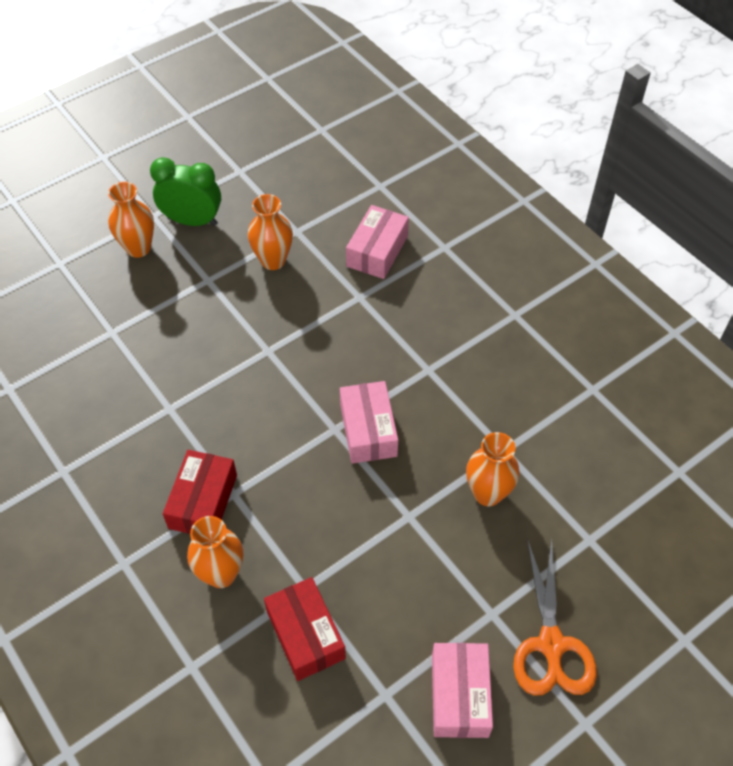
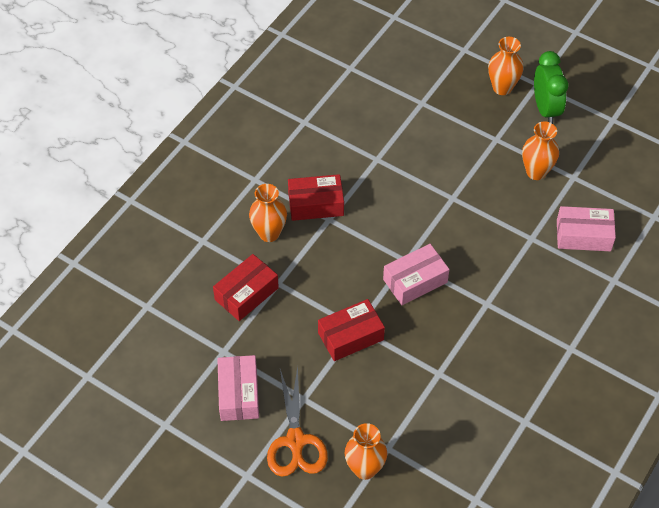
camera: 70 degrees right, 0 degrees up
pink box [432,643,493,738] -> pink box turned 75 degrees counterclockwise [217,355,259,421]
orange vase [466,432,520,506] -> orange vase moved to [345,423,387,480]
orange scissors [513,538,597,696] -> orange scissors turned 75 degrees counterclockwise [267,366,328,477]
none -> red box [318,299,385,361]

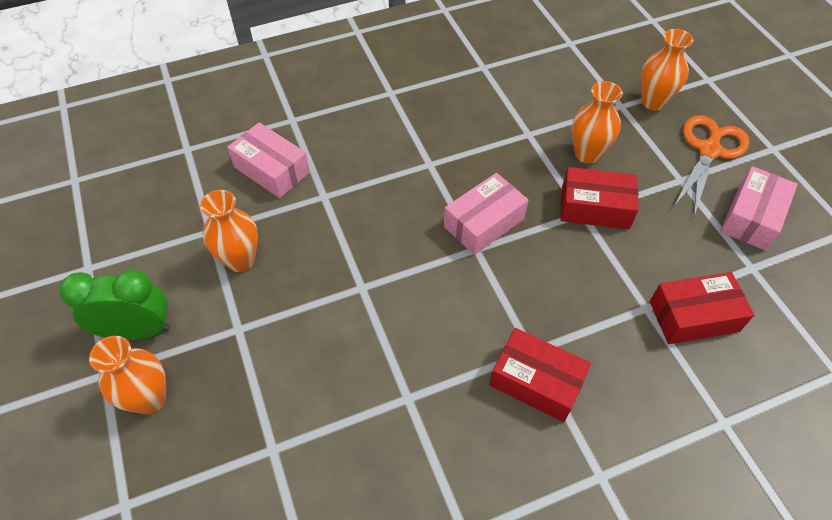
camera: 145 degrees left, 0 degrees up
orange vase [249,184,287,242] -> orange vase moved to [572,81,623,164]
pink box [383,244,449,305] -> pink box turned 45 degrees counterclockwise [444,173,529,255]
green clock [534,51,568,124] -> green clock turned 60 degrees clockwise [59,269,170,340]

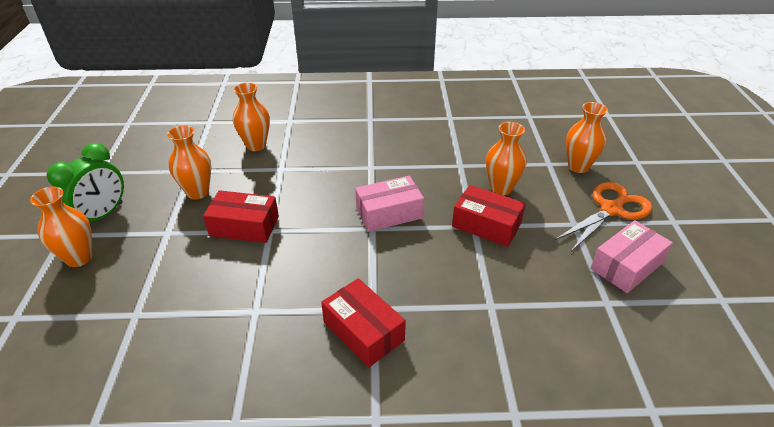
camera: 20 degrees right, 15 degrees down
green clock [59,269,170,340] -> green clock turned 105 degrees clockwise [47,143,124,222]
pink box [227,122,310,198] -> orange vase [233,83,270,151]
red box [650,272,754,344] -> red box moved to [203,190,279,243]

